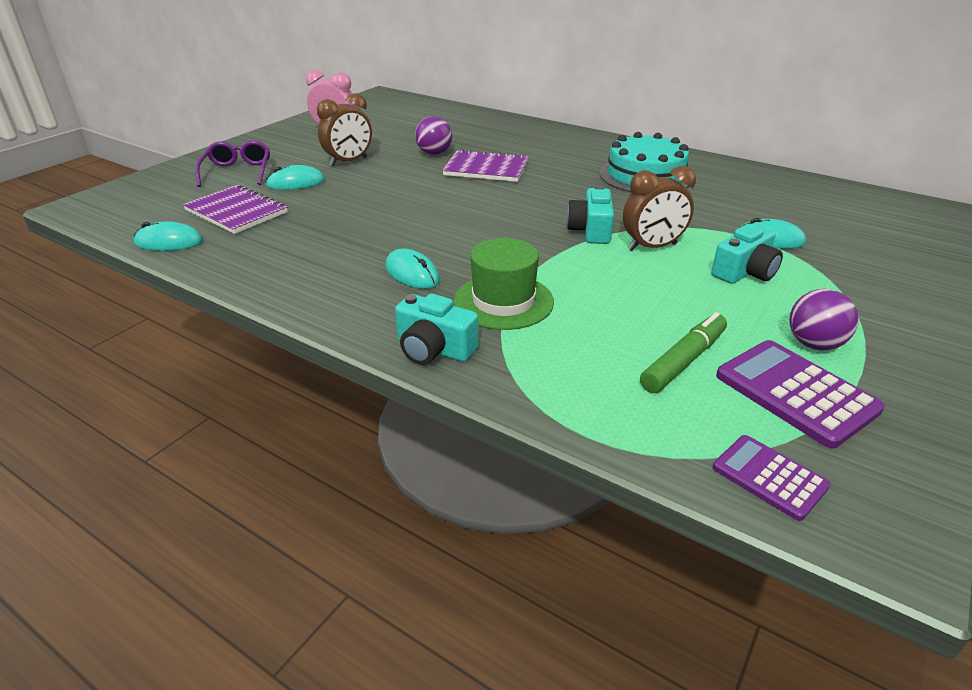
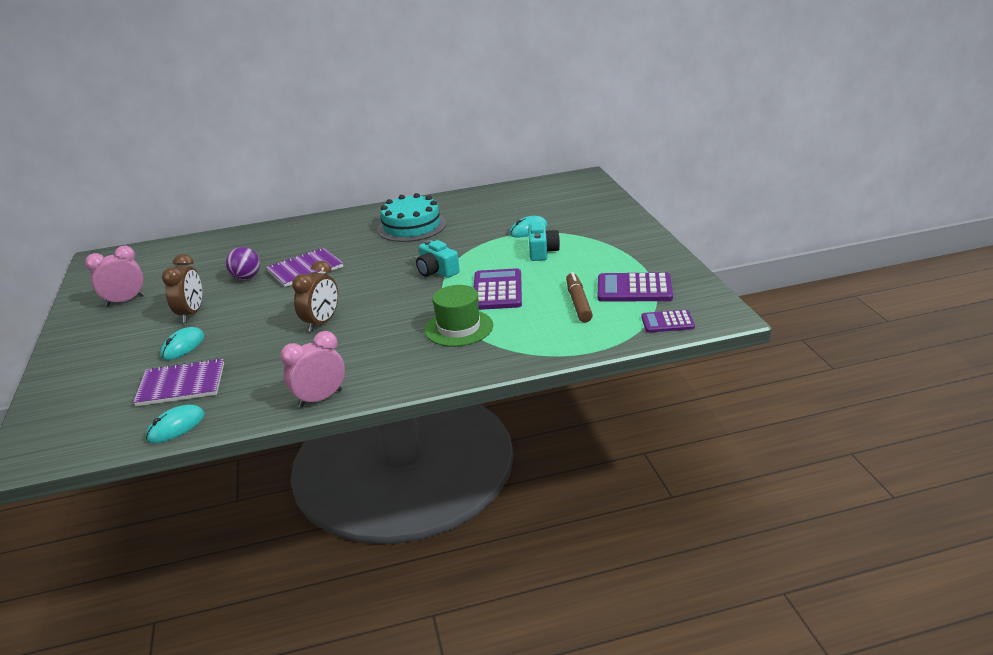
camera: 45 degrees left, 5 degrees down
purple glasses [195,141,270,187] -> none
turquoise mouse [385,249,440,289] -> none
turquoise camera [395,294,479,365] -> none
brown clock [623,166,696,251] -> brown clock moved to [292,261,338,332]
green marker [640,312,727,393] -> brown marker [566,272,593,322]
purple ball [789,289,858,350] -> none
none -> pink clock [280,331,345,408]
none -> purple calculator [474,268,522,310]

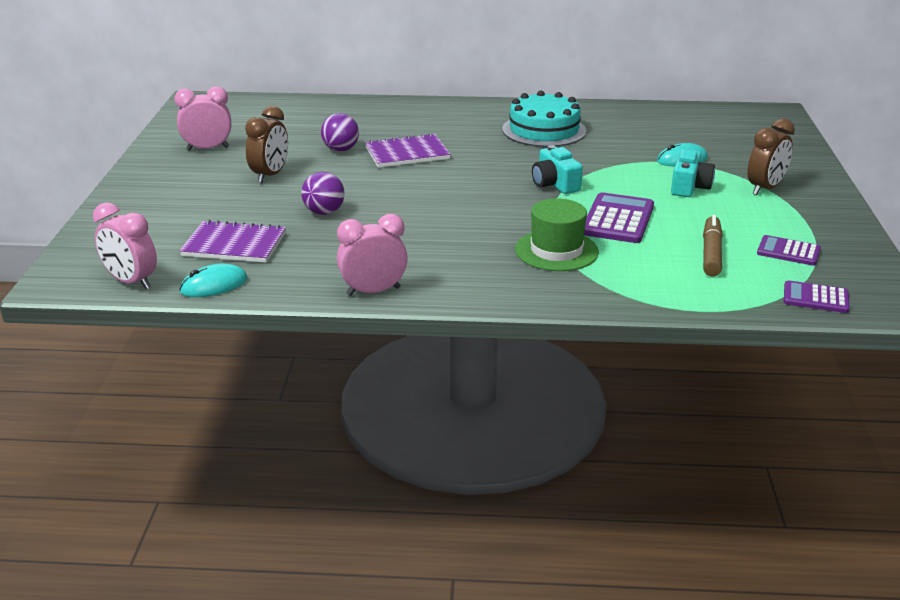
camera: 15 degrees right, 0 degrees up
turquoise mouse [160,327,204,360] -> none
brown clock [292,261,338,332] -> brown clock moved to [748,118,795,195]
purple calculator [598,272,673,302] -> purple calculator [757,235,821,266], size x0.61
none -> pink clock [93,203,157,289]
none -> purple ball [301,172,344,215]

